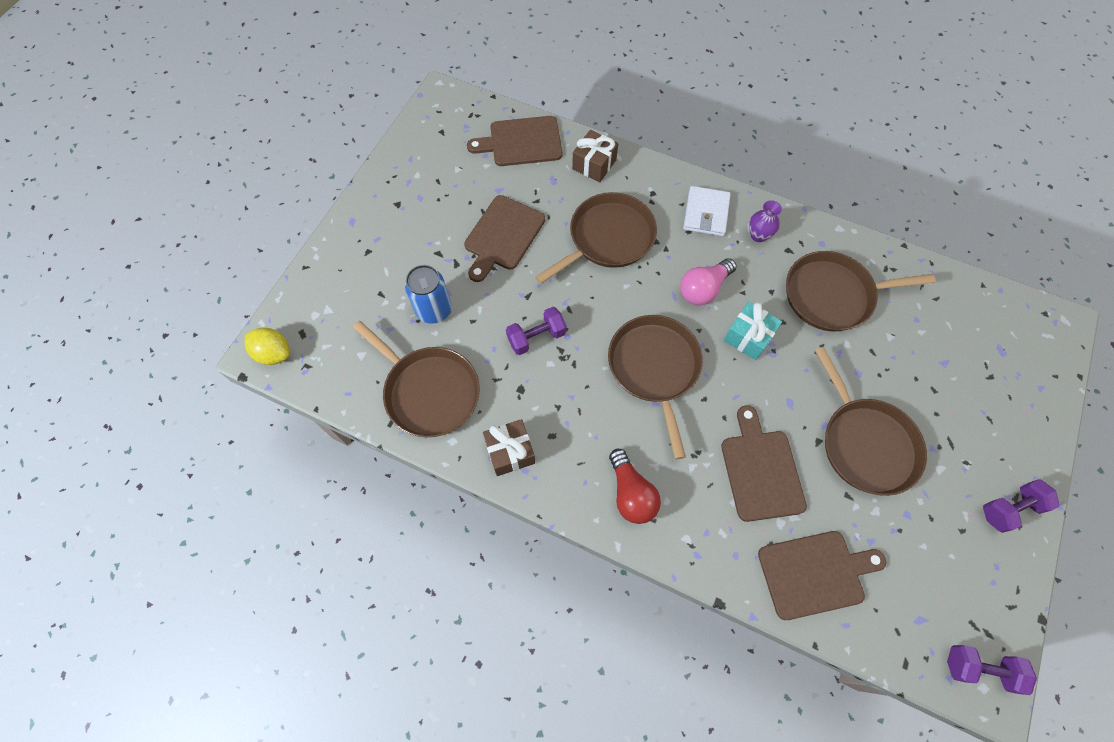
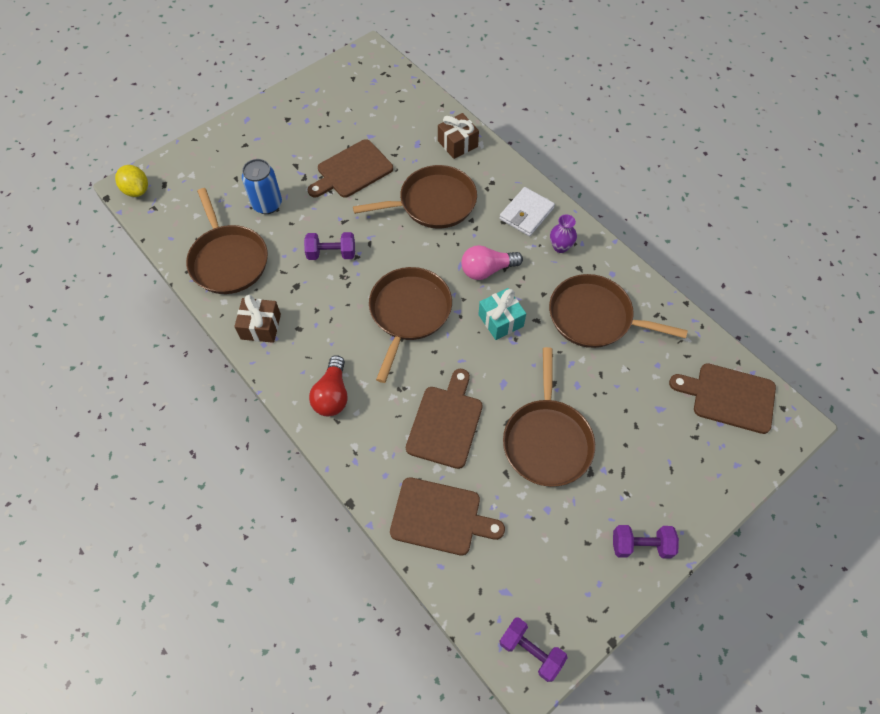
camera: 25 degrees right, 5 degrees down
brown cutting board [467,116,562,166] -> brown cutting board moved to [669,363,776,434]

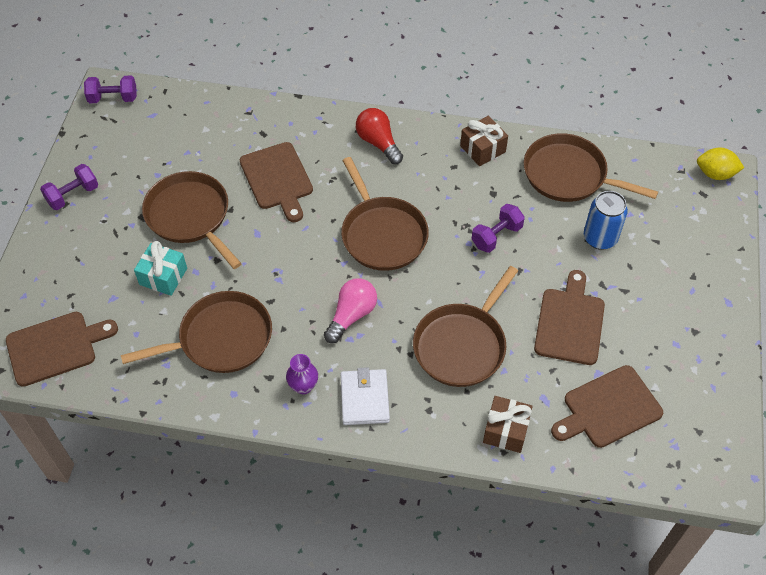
camera: 140 degrees right, 5 degrees down
brown cutting board [390,477,505,555] -> brown cutting board moved to [551,365,663,448]
turquoise gift [478,288,526,340] -> turquoise gift moved to [134,241,187,296]

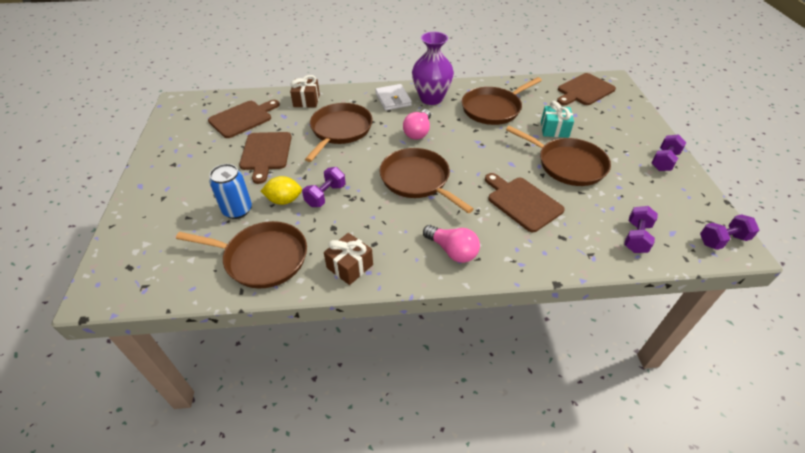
camera: 165 degrees right, 10 degrees down
purple vase [286,354,318,394] -> purple vase [412,32,454,105], size x2.09
red light bulb [356,108,403,164] -> pink light bulb [423,225,480,263]
yellow lemon [697,148,744,180] -> yellow lemon moved to [260,176,302,205]
none -> purple dumbbell [624,206,658,253]

